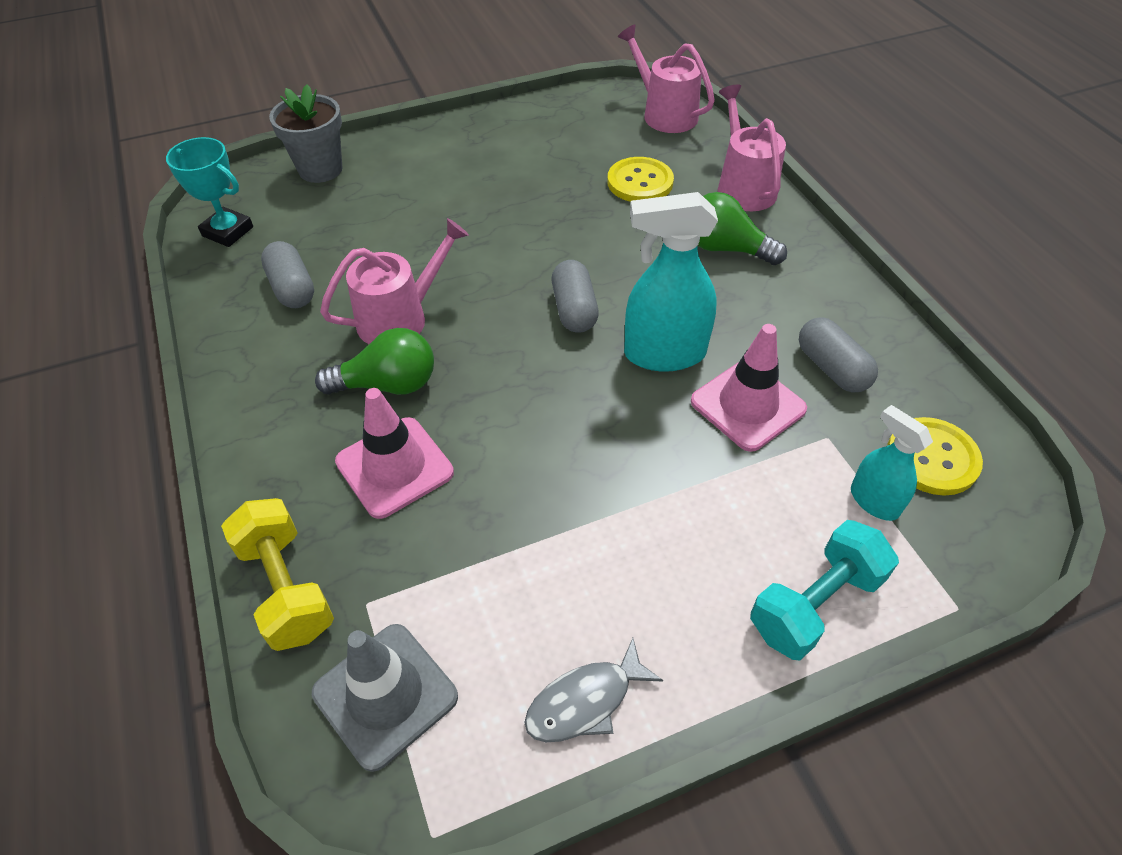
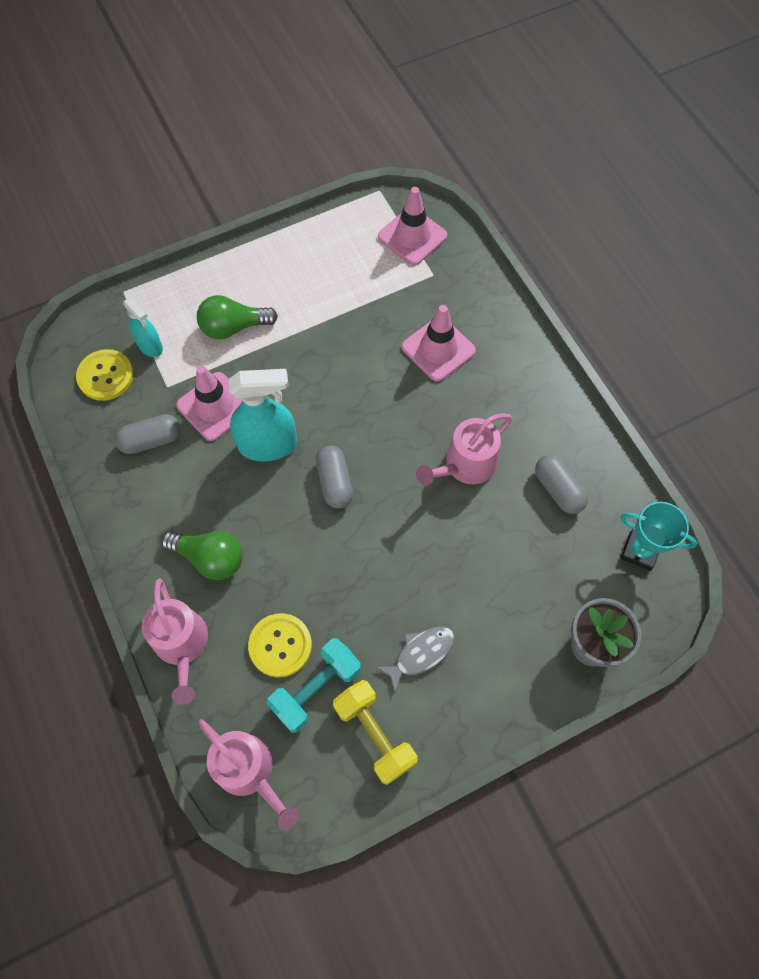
camera: 175 degrees right, 15 degrees up
yellow dumbbell [221,498,334,651] -> yellow dumbbell moved to [333,680,418,785]
grey traffic cone [312,624,458,772] -> pink traffic cone [378,187,447,265]
green light bulb [315,328,434,395] -> green light bulb moved to [197,295,278,339]
grey fish [524,638,663,742] -> grey fish moved to [376,626,455,692]
turquoise dumbbell [750,520,899,660] -> turquoise dumbbell moved to [267,638,361,733]
grey capsule [799,317,878,393] -> grey capsule turned 75 degrees counterclockwise [115,414,181,454]

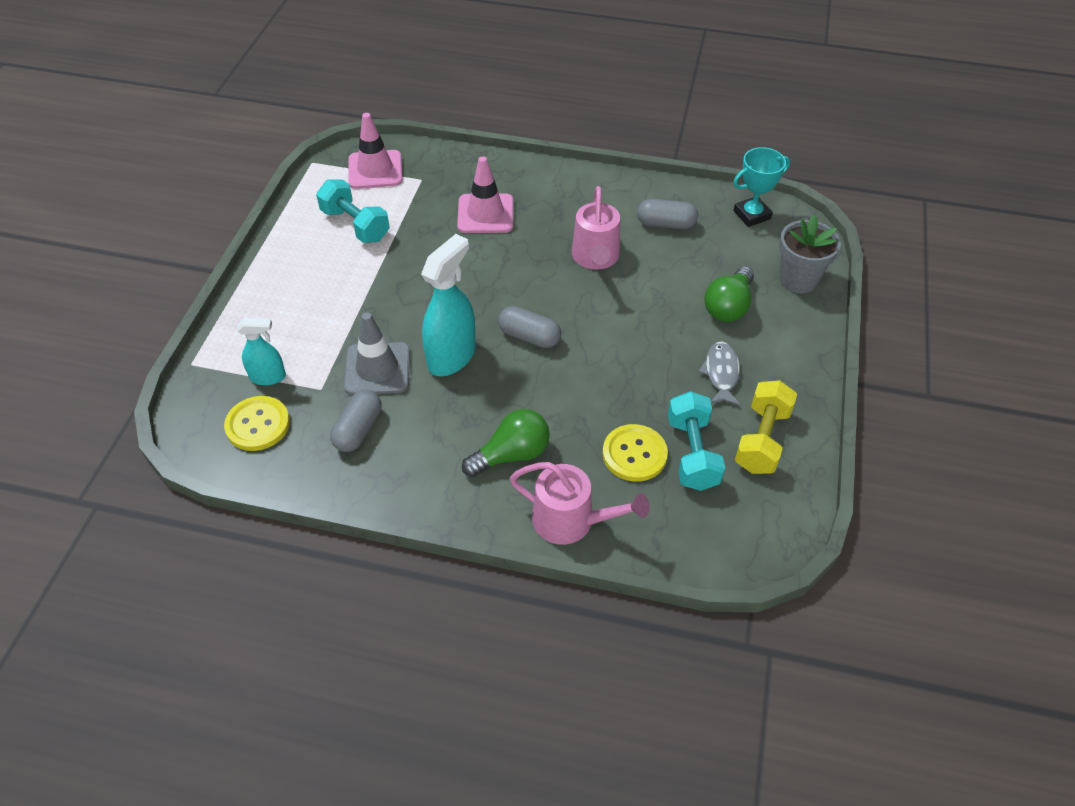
camera: 50 degrees left, 15 degrees down
pink traffic cone [176,365,243,441] -> grey traffic cone [344,313,410,395]
green light bulb [197,295,278,339] -> green light bulb moved to [704,266,754,322]
pink watering can [198,719,300,830] -> none
yellow dumbbell [333,680,418,785] -> yellow dumbbell turned 75 degrees counterclockwise [735,380,797,474]
none -> turquoise dumbbell [316,179,390,243]

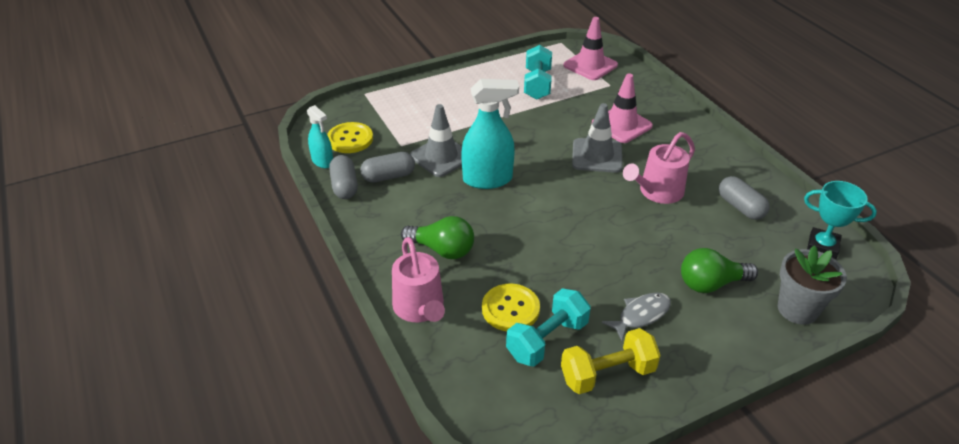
camera: 50 degrees right, 10 degrees down
turquoise spray bottle [237,318,286,385] -> turquoise spray bottle moved to [307,105,333,168]
grey capsule [498,306,561,348] -> grey capsule moved to [329,155,358,199]
none -> grey traffic cone [572,103,623,173]

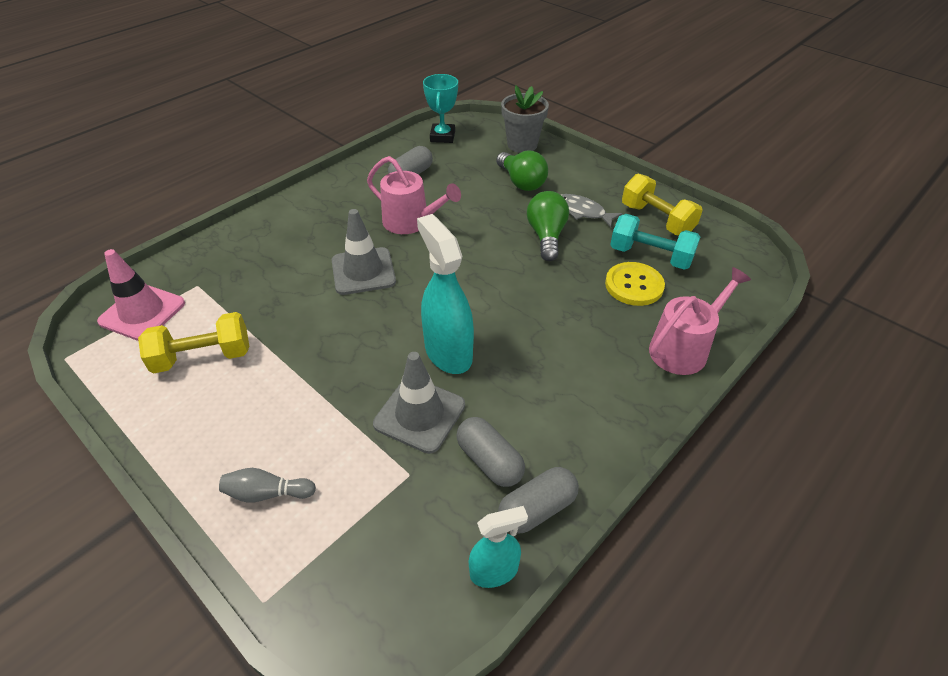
camera: 110 degrees left, 5 degrees up
turquoise spray bottle [307,105,333,168] -> turquoise spray bottle turned 45 degrees clockwise [469,506,528,588]
yellow button [327,122,373,153] -> none
green light bulb [401,216,474,259] -> green light bulb moved to [527,191,569,261]
turquoise dumbbell [524,45,552,100] -> yellow dumbbell [138,312,249,374]
pink traffic cone [592,74,653,143] -> none
none -> grey bowling pin [219,468,316,503]

